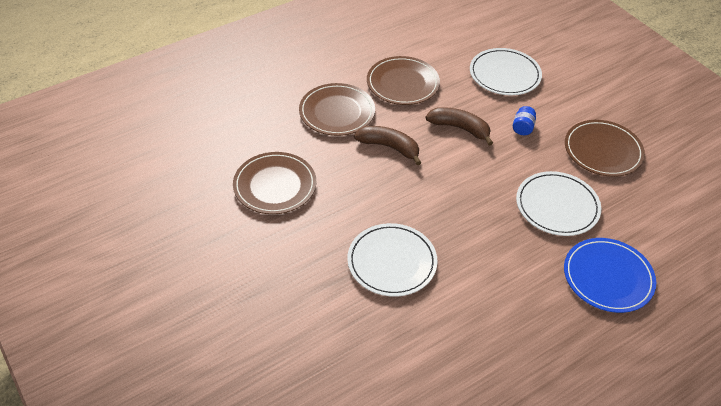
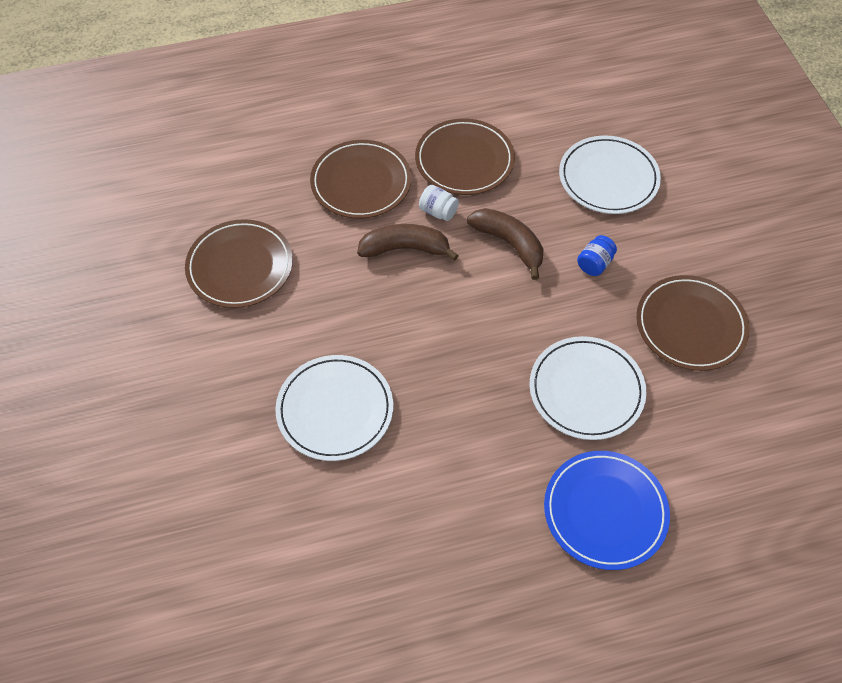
camera: 20 degrees right, 10 degrees up
brown banana [354,126,421,165] -> brown banana turned 45 degrees counterclockwise [357,224,459,261]
none -> white jar [419,185,459,221]

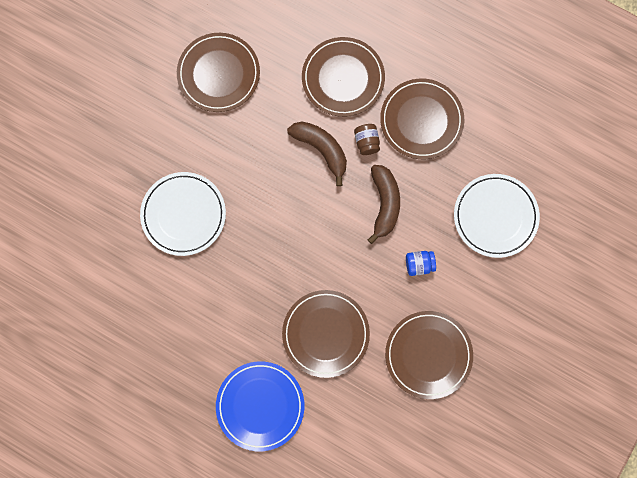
camera: 45 degrees right, 20 degrees up
white jar [419,185,459,221] -> brown jar [354,124,380,155]
white plate [530,336,646,440] -> brown plate [282,290,370,378]

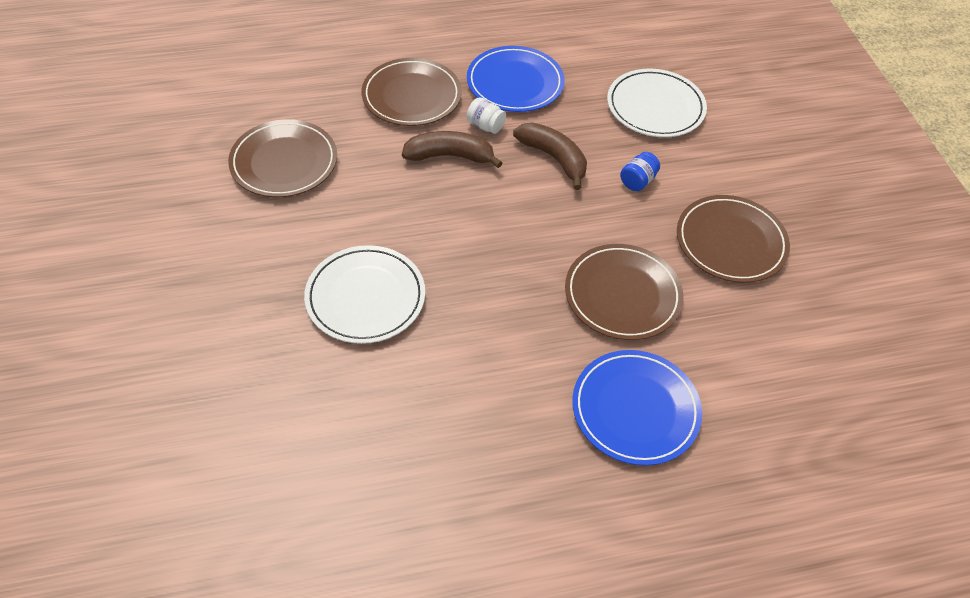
camera: 45 degrees left, 25 degrees down
brown jar [354,124,380,155] -> white jar [467,97,506,134]
brown plate [380,79,464,159] -> blue plate [467,46,565,112]

